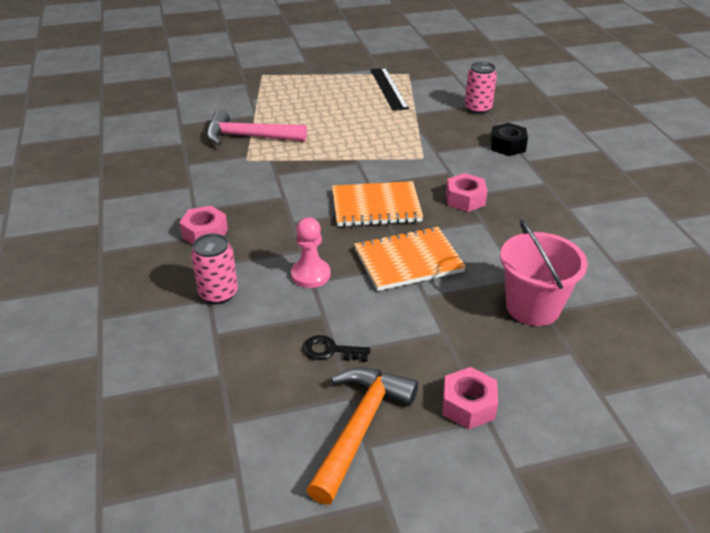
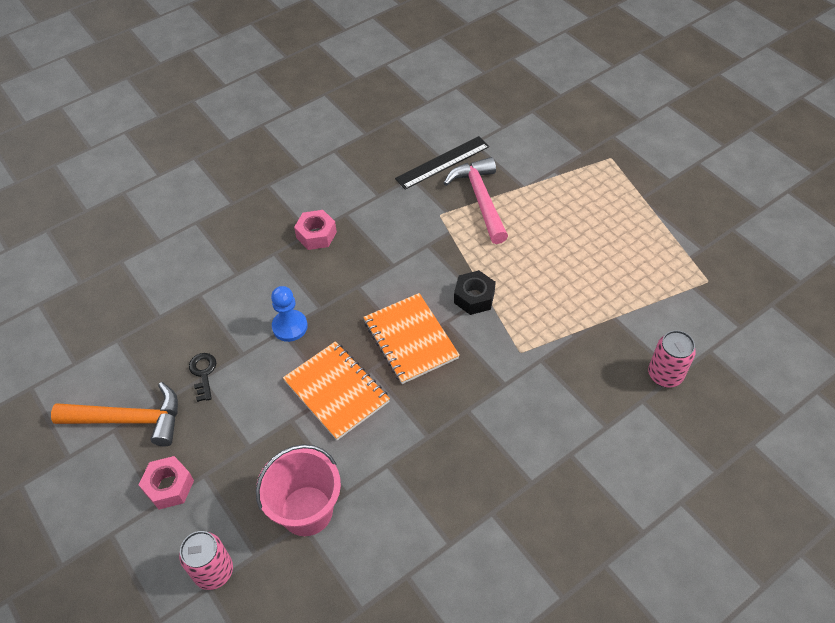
camera: 70 degrees right, 15 degrees up
pink can [191,233,238,304] -> pink can moved to [179,531,233,590]
pink pawn [291,217,330,288] -> blue pawn [271,286,308,342]
black ruler [371,68,409,111] -> black ruler moved to [395,136,489,190]
pink nut [446,173,488,212] -> none
black nut [490,123,528,156] -> black nut moved to [454,270,496,315]

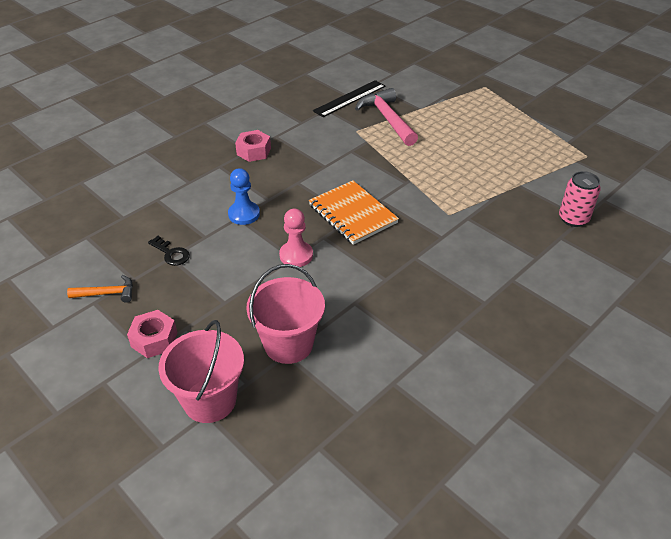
camera: 10 degrees left, 10 degrees down
orange hammer [51,382,178,447] -> orange hammer [67,275,133,303], size x0.55
pink can [179,531,233,590] -> pink bucket [158,320,244,423]
black key [189,353,216,402] -> black key turned 150 degrees clockwise [148,236,190,266]
orange notebook [283,341,390,440] -> pink pawn [279,209,313,267]
black nut [454,270,496,315] -> none

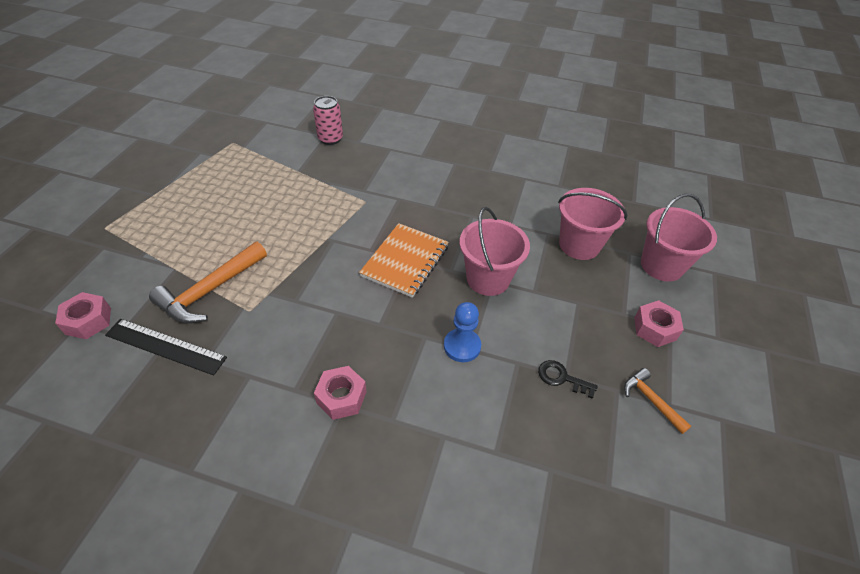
camera: 120 degrees left, 5 degrees up
black key [148,236,190,266] -> black key turned 75 degrees counterclockwise [538,360,598,399]
pink pawn [279,209,313,267] -> pink bucket [460,207,530,296]
pink hammer [355,88,418,146] -> orange hammer [149,242,267,323]
none -> pink nut [55,292,111,339]

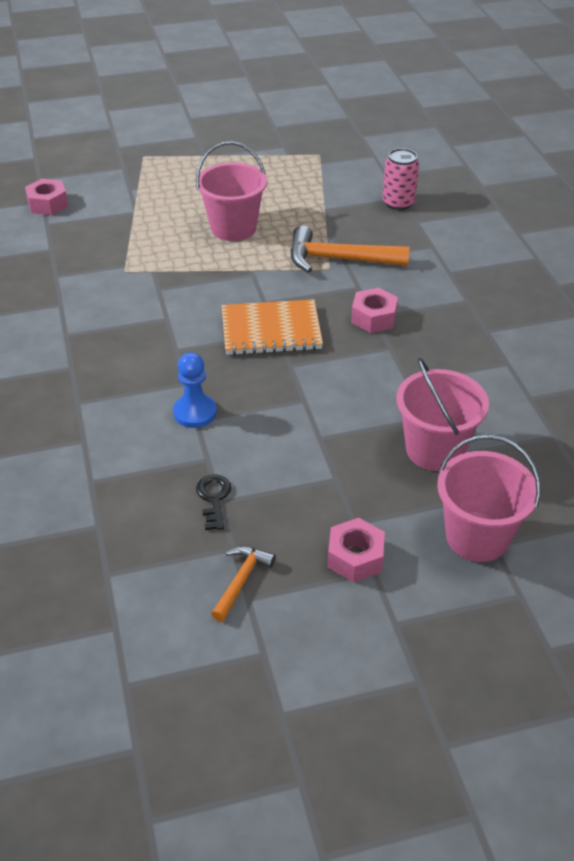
camera: 60 degrees right, 5 degrees down
black ruler [105,319,227,375] -> none
orange hammer [149,242,267,323] -> orange hammer moved to [290,225,410,272]
pink nut [314,366,367,420] -> pink nut moved to [351,288,398,333]
pink bucket [460,207,530,296] -> pink bucket moved to [196,141,267,241]

